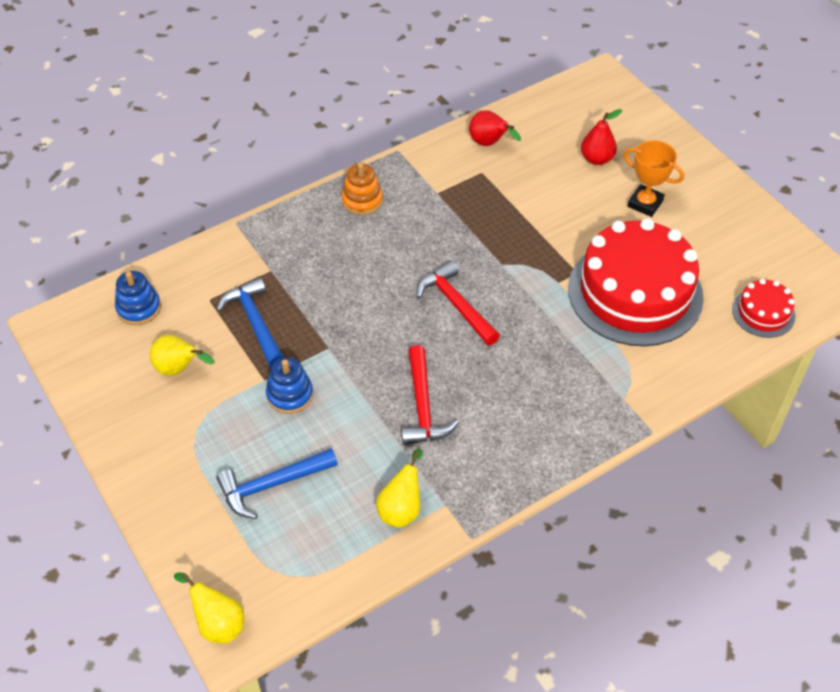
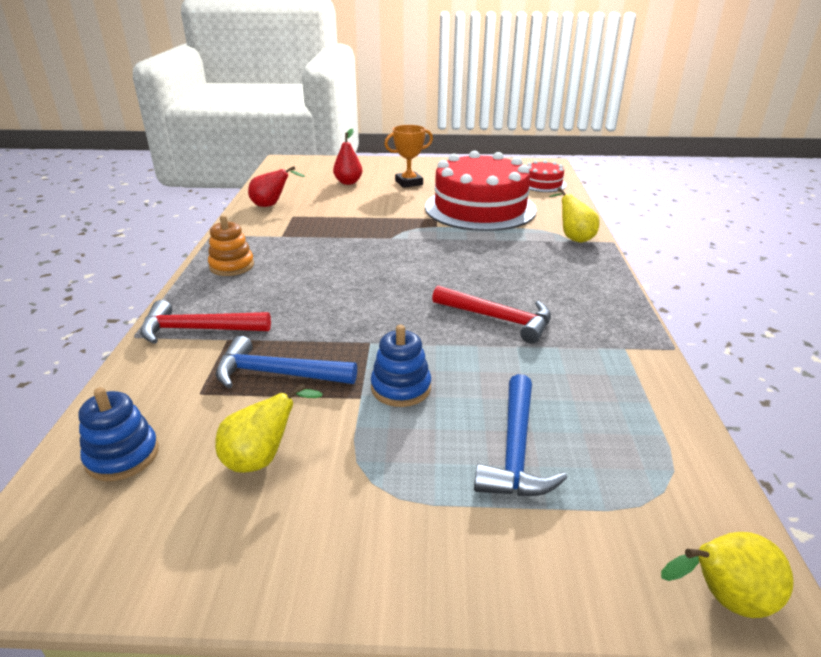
camera: 55 degrees left, 20 degrees down
yellow pear [376,449,423,528] -> yellow pear moved to [549,187,600,243]
red hammer [416,261,500,345] -> red hammer moved to [140,300,271,344]

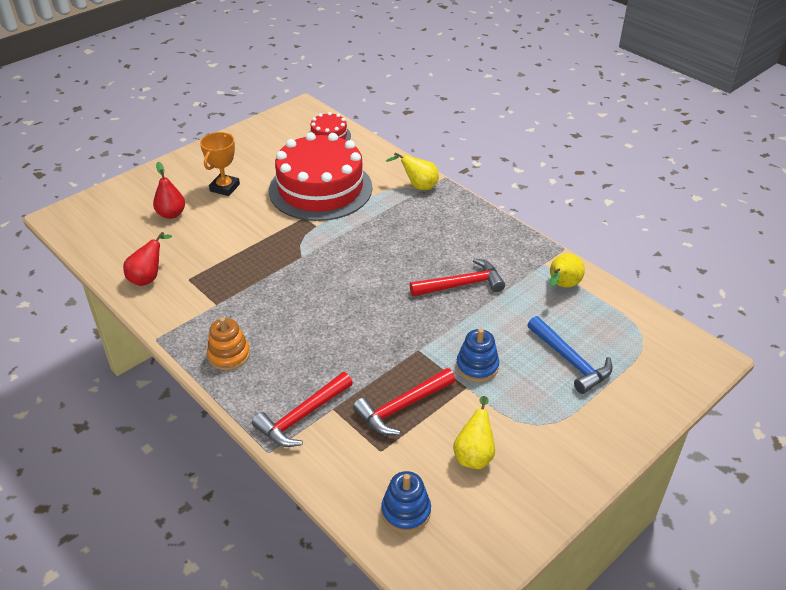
camera: 45 degrees left, 10 degrees up
blue hammer [216,336,357,389] -> red hammer [353,368,455,435]
yellow pear [661,532,794,618] -> yellow pear moved to [550,253,585,288]

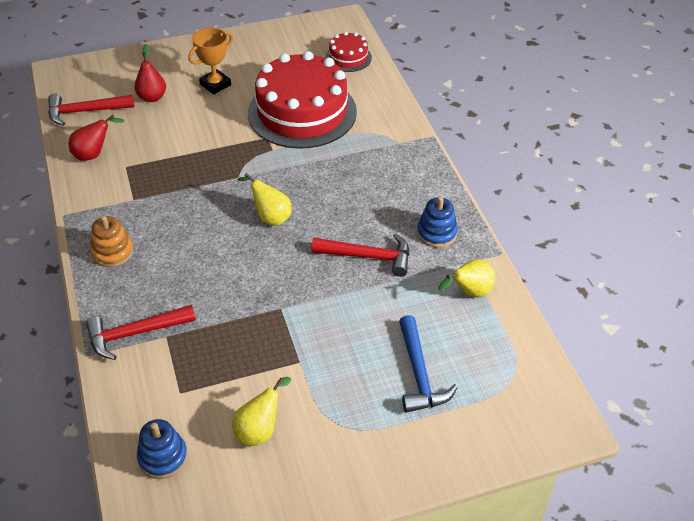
camera: 25 degrees right, 5 degrees up
red hammer [353,368,455,435] -> red hammer moved to [48,94,135,126]
yellow pear [386,152,439,190] -> yellow pear moved to [238,173,291,226]
blue stacking toy [456,328,499,382] -> blue stacking toy moved to [417,196,458,248]

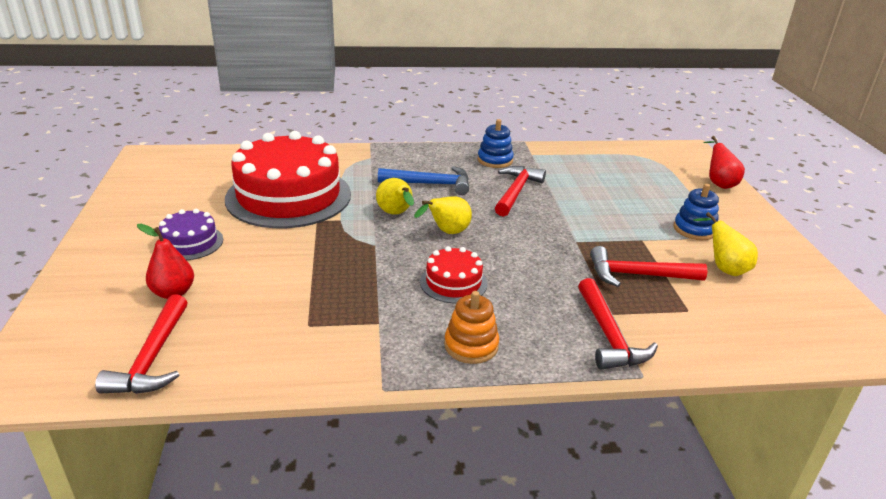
camera: 80 degrees left, 15 degrees down
red pear [69,115,124,161] -> red pear moved to [703,136,745,189]
blue stacking toy [137,419,188,479] -> blue stacking toy moved to [674,184,719,240]
orange trophy [188,28,233,94] -> purple cake [159,209,223,260]
red cake [325,32,372,72] -> red cake moved to [420,246,488,303]
blue hammer [399,315,458,413] -> blue hammer moved to [378,166,469,195]
yellow pear [438,259,495,298] -> yellow pear moved to [376,178,414,215]
none -> red hammer [590,246,708,287]

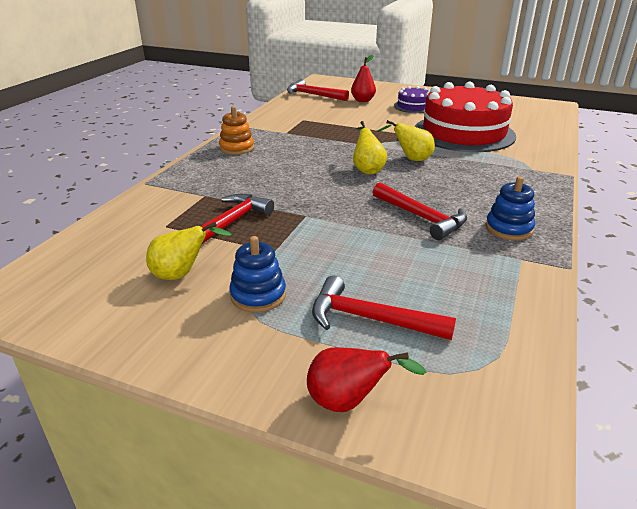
camera: 120 degrees right, 0 degrees up
blue hammer [378,166,469,195] -> none
red cake [420,246,488,303] -> none
red hammer [578,278,658,370] -> red hammer moved to [312,276,456,340]

